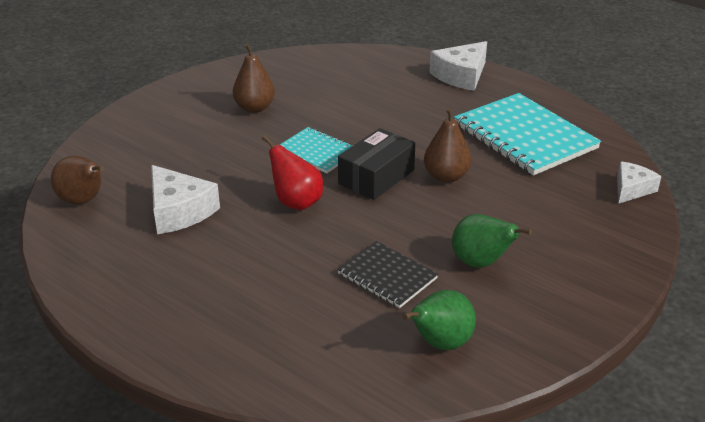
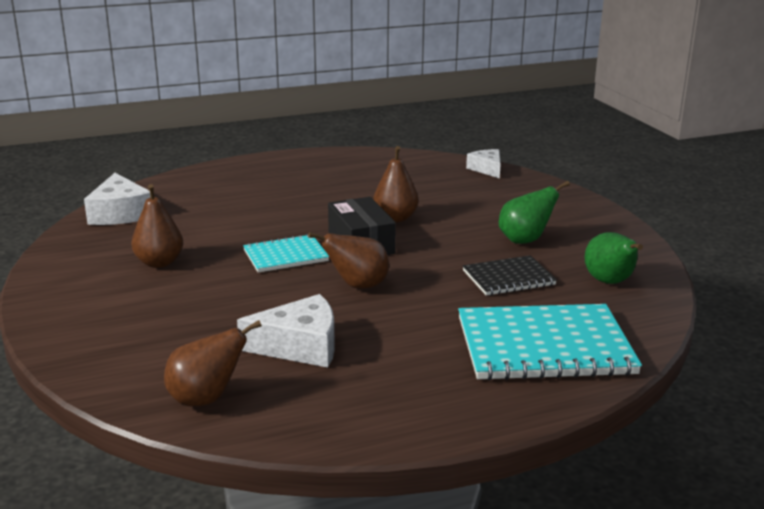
camera: 60 degrees left, 10 degrees down
red pear [262,135,323,210] -> brown pear [308,232,389,289]
white cheese [429,41,487,91] -> white cheese moved to [84,173,151,225]
turquoise notebook [454,93,601,176] -> turquoise notebook moved to [458,304,642,380]

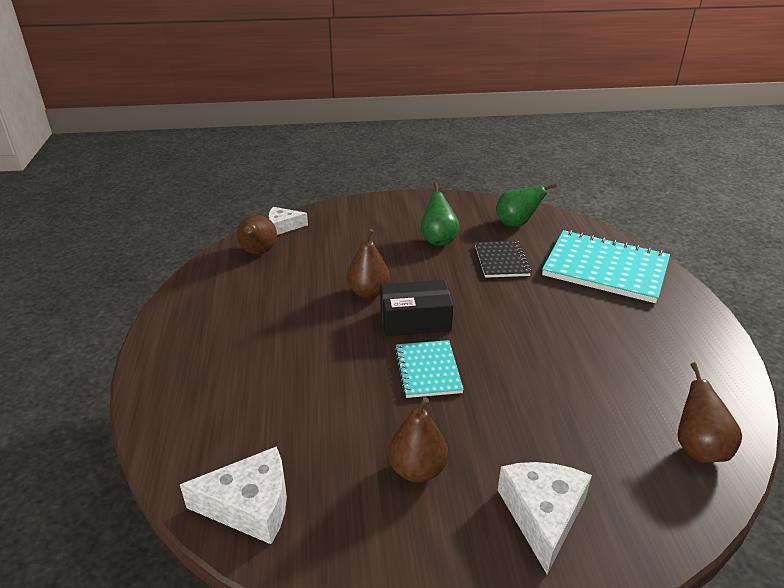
camera: 75 degrees left, 10 degrees up
white cheese [237,294,335,368] -> white cheese moved to [498,462,592,574]
brown pear [308,232,389,289] -> brown pear moved to [237,215,277,254]
turquoise notebook [458,304,642,380] -> turquoise notebook turned 75 degrees counterclockwise [542,230,670,303]

